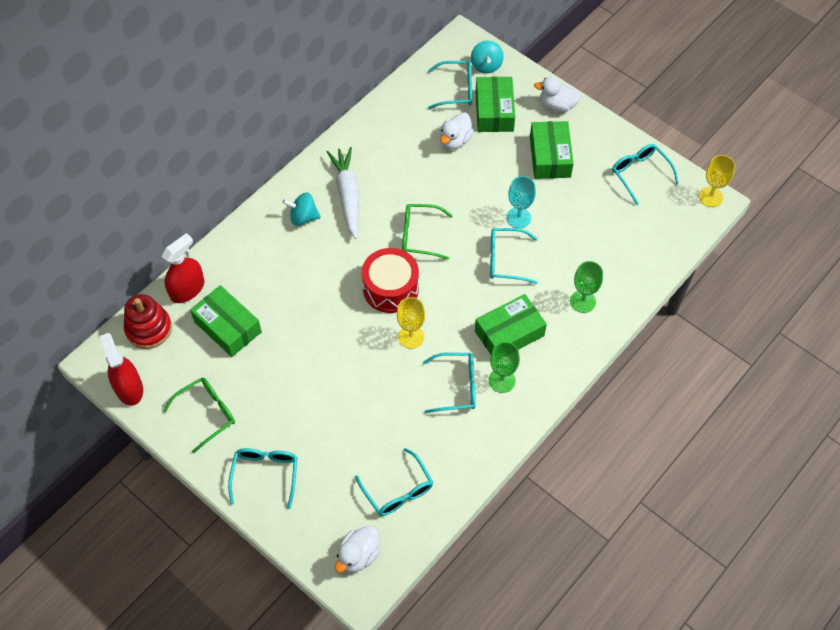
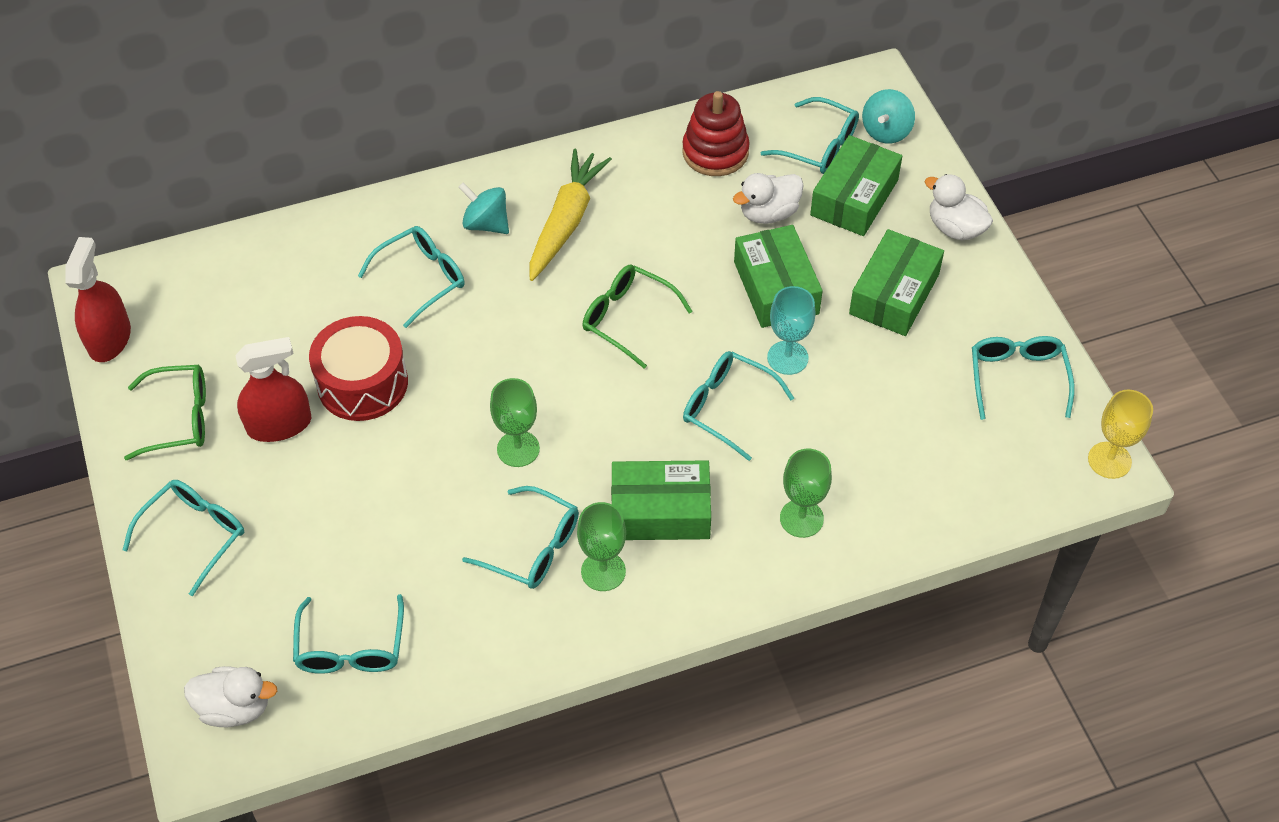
camera: 30 degrees right, 5 degrees down
red stacking toy [124,294,172,349] -> red stacking toy moved to [682,91,750,176]
red spray bottle [162,233,204,303] -> red spray bottle moved to [235,337,311,442]
green box [190,285,262,357] -> green box moved to [734,225,823,328]
white carrot [326,147,359,239] -> yellow carrot [530,149,612,281]
white duck [335,525,380,573] -> white duck turned 150 degrees counterclockwise [184,666,277,727]
red drum [362,248,419,313] -> red drum moved to [309,316,408,421]
yellow goblet [397,297,425,349] -> green goblet [490,378,540,467]
none -> turquoise glasses [358,226,465,328]

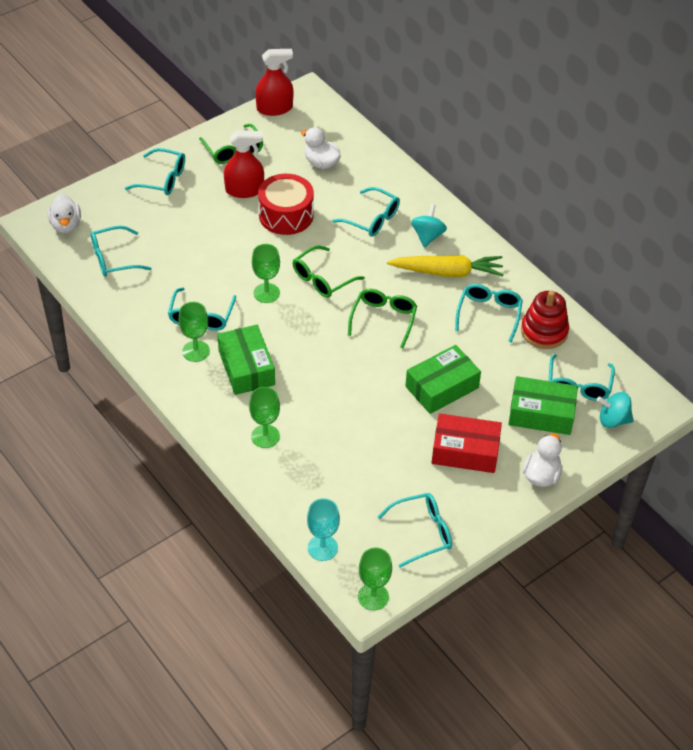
camera: 70 degrees right, 5 degrees down
red spray bottle [235,337,311,442] -> red spray bottle turned 60 degrees counterclockwise [224,130,264,198]
turquoise glasses [683,351,794,461] -> turquoise glasses moved to [455,284,523,342]
white duck [733,173,804,224] -> white duck moved to [301,127,341,169]
turquoise goblet [767,286,816,375] -> turquoise goblet moved to [307,498,340,561]
green box [849,229,944,336] -> red box [432,413,502,473]
yellow goblet [1088,390,1153,479] -> green goblet [358,548,392,610]
none -> green glasses [293,245,365,298]

